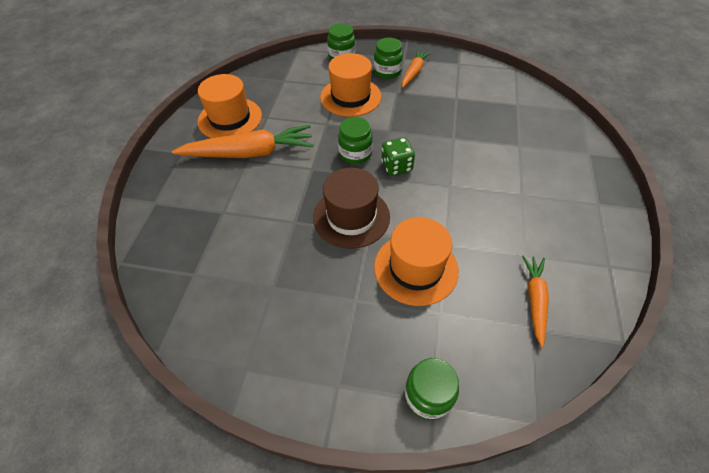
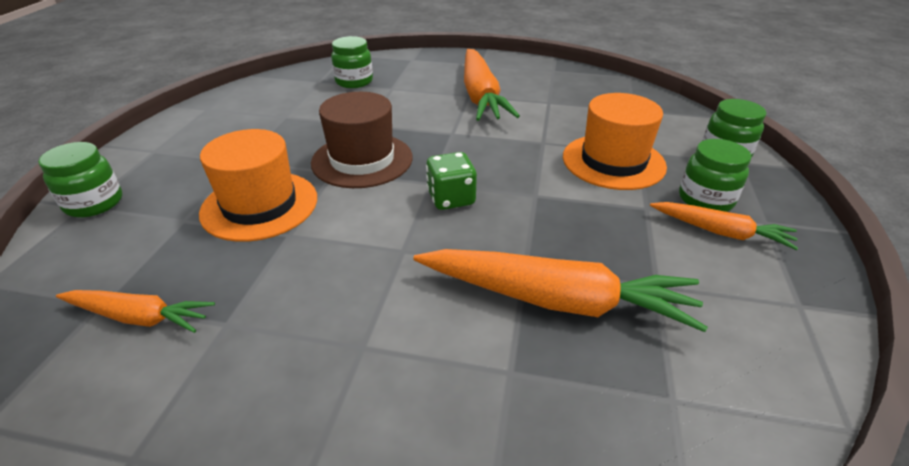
camera: 90 degrees right, 15 degrees down
orange hat [198,74,262,138] -> none
green jar [338,117,373,164] -> green jar moved to [331,36,373,88]
none -> orange carrot [413,249,708,332]

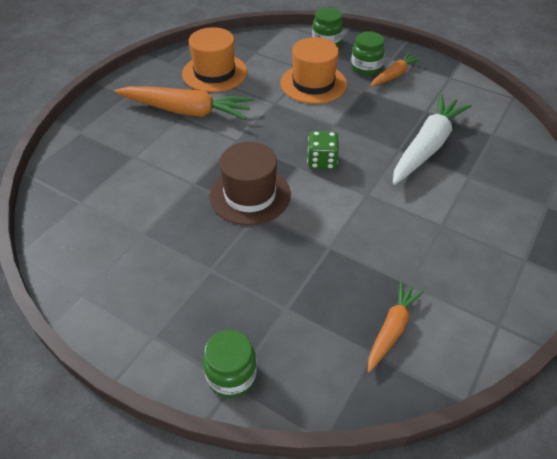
camera: 70 degrees left, 10 degrees up
orange hat [199,129,317,242] -> orange hat moved to [182,27,247,92]
green jar [331,36,373,88] -> none
orange carrot [413,249,708,332] -> white carrot [393,94,472,185]

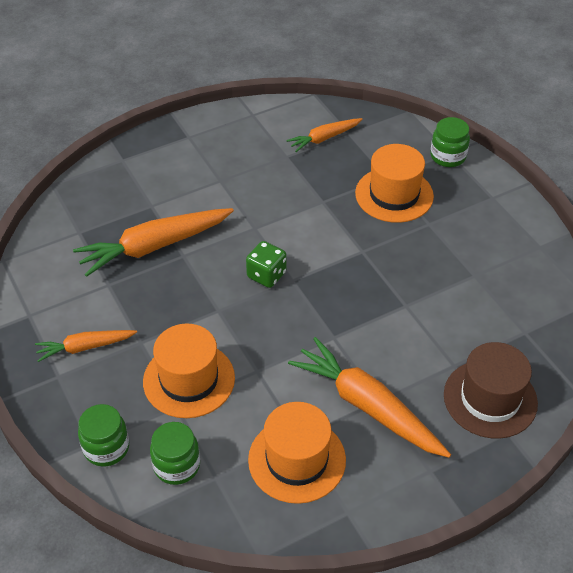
camera: 150 degrees left, 0 degrees up
brown hat [209,142,291,225] -> brown hat moved to [444,342,538,439]
green jar [351,31,385,76] -> green jar moved to [150,422,200,485]
white carrot [393,94,472,185] -> orange carrot [73,208,234,277]
none -> orange hat [355,144,434,223]

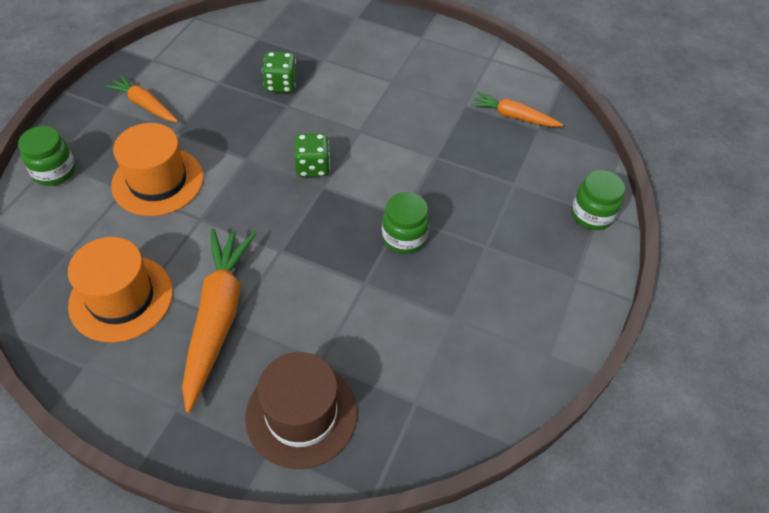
camera: 50 degrees right, 5 degrees up
orange carrot [73,208,234,277] -> green dice [262,52,297,93]
green jar [150,422,200,485] -> green jar moved to [382,192,430,254]
orange hat [355,144,434,223] -> none

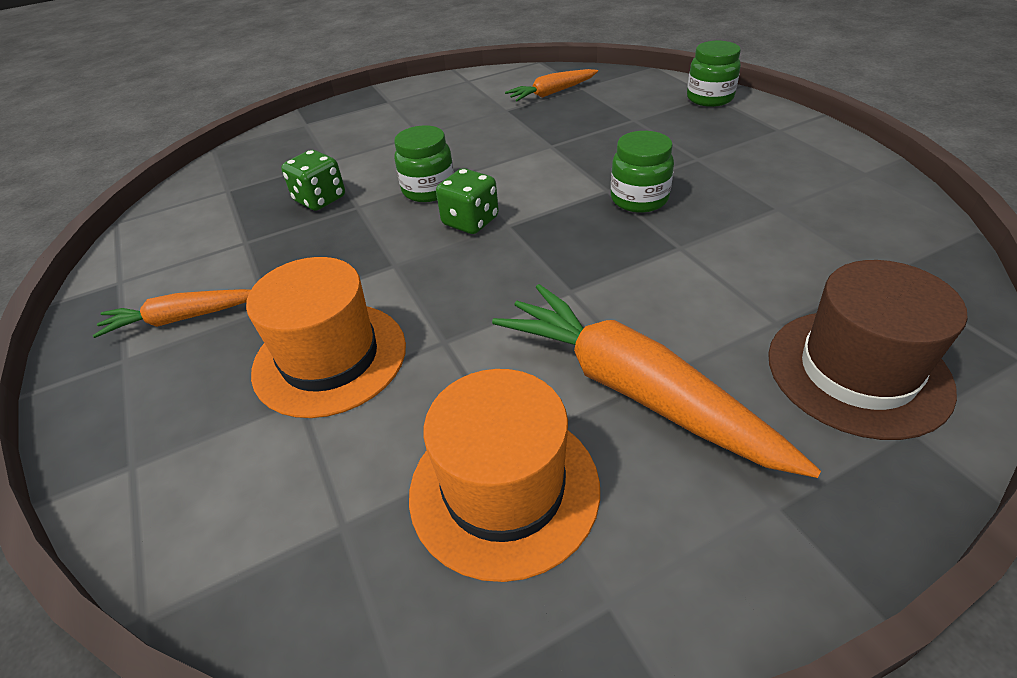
camera: 45 degrees left, 10 degrees down
green jar [18,126,76,186] -> green jar moved to [394,125,454,202]

